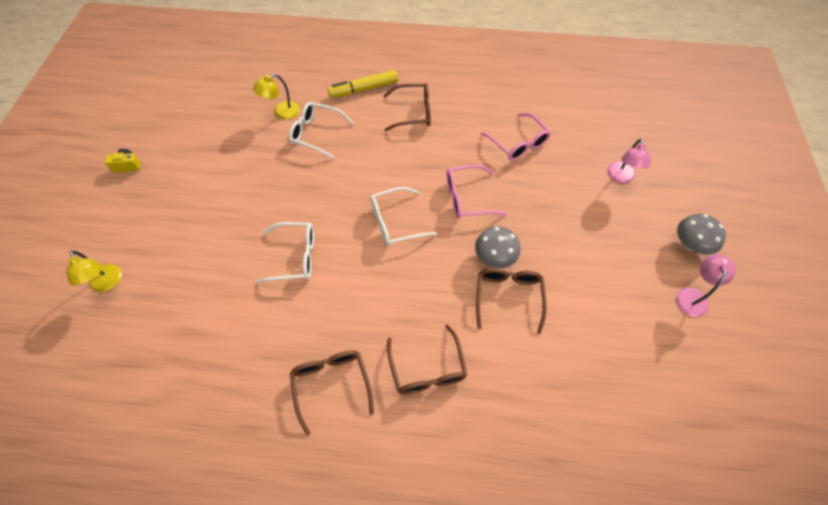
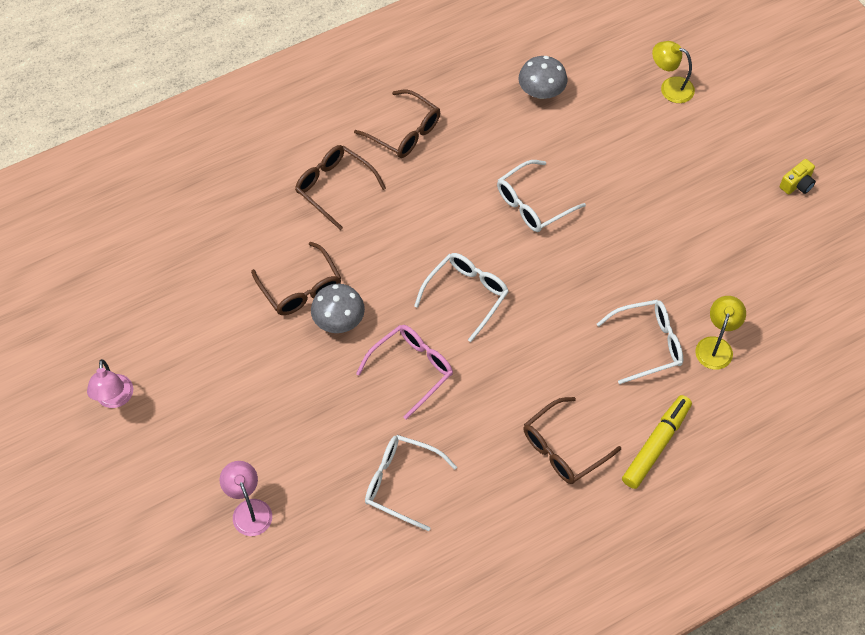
camera: 145 degrees right, 0 degrees up
pink glasses [480,113,551,161] -> white glasses [365,435,457,531]
grey mushroom [677,214,726,255] -> grey mushroom moved to [519,56,567,99]

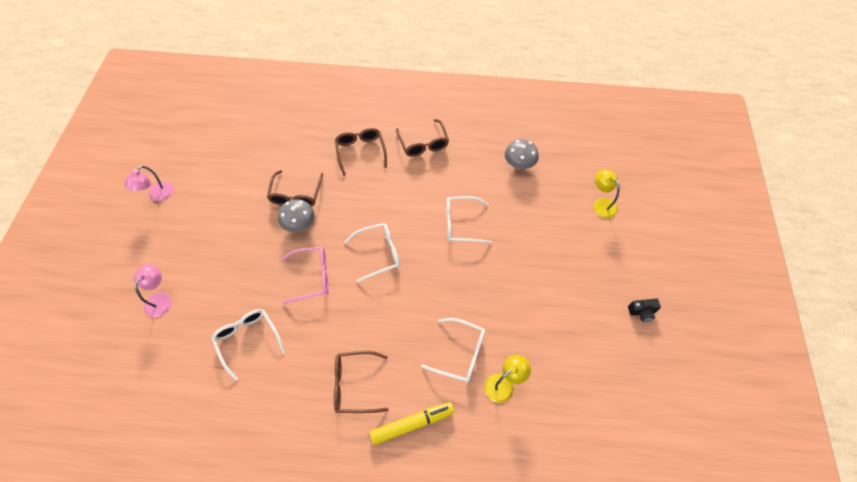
camera: 35 degrees right, 0 degrees up
yellow camera [780,159,816,195] -> black camera [628,298,661,322]

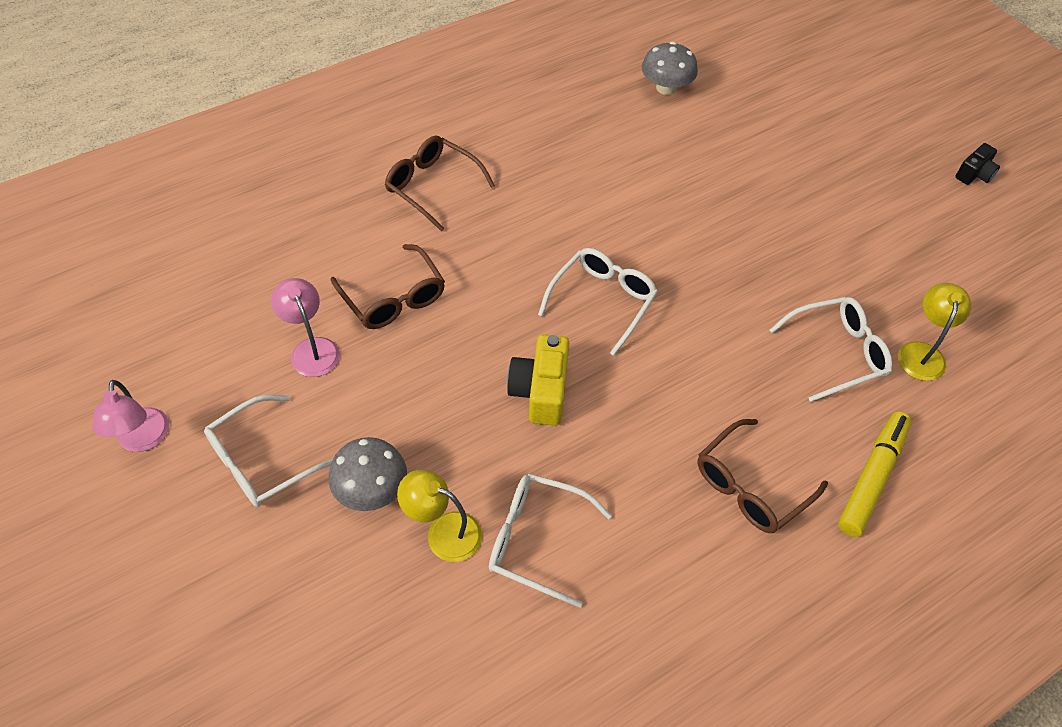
camera: 40 degrees left, 5 degrees down
pink lamp [134,264,172,317] -> pink lamp moved to [271,278,340,377]
grey mushroom [278,199,315,232] -> grey mushroom moved to [328,437,407,511]
pink glasses [281,247,329,304] -> yellow camera [507,334,569,426]
brown glasses [396,119,449,157] -> none
white glasses [446,196,492,244] -> white glasses moved to [204,395,333,507]
yellow lamp [593,169,620,218] -> yellow lamp moved to [397,470,482,562]

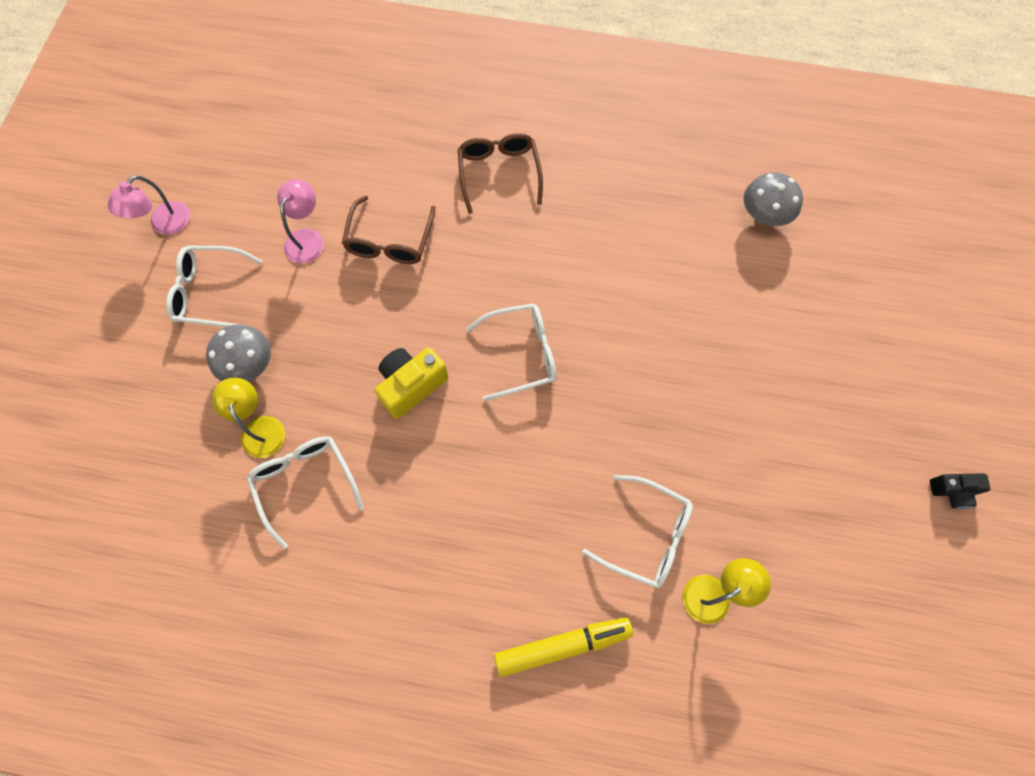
camera: 45 degrees right, 15 degrees up
brown glasses [697,419,828,533] -> none

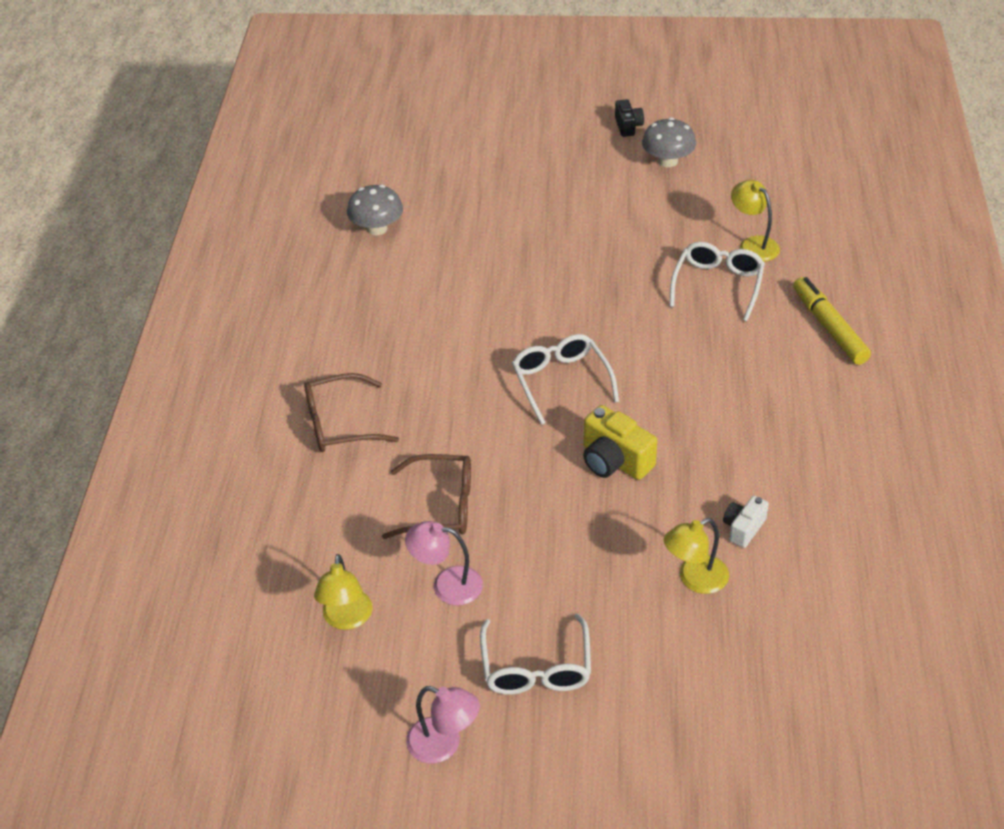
camera: 95 degrees left, 25 degrees down
grey mushroom [206,324,271,382] -> grey mushroom moved to [642,117,696,167]
white glasses [247,436,364,549] -> white camera [723,496,769,548]
none -> yellow lamp [314,554,373,630]

